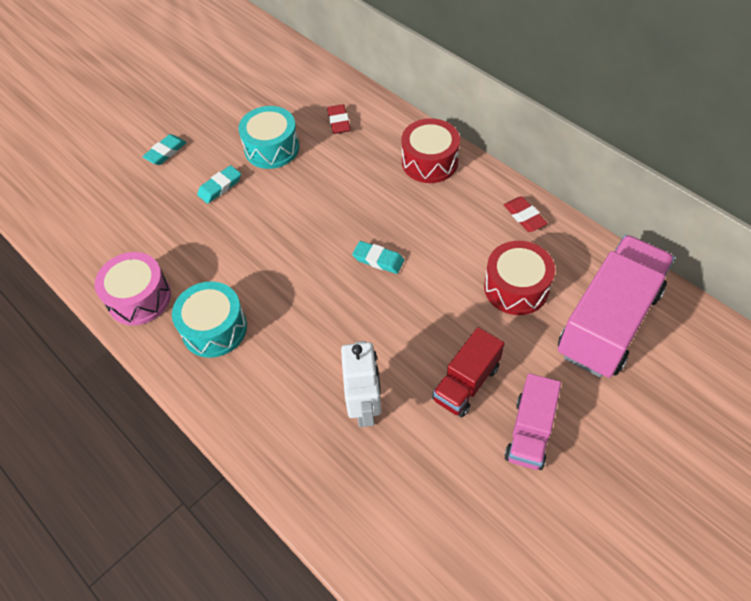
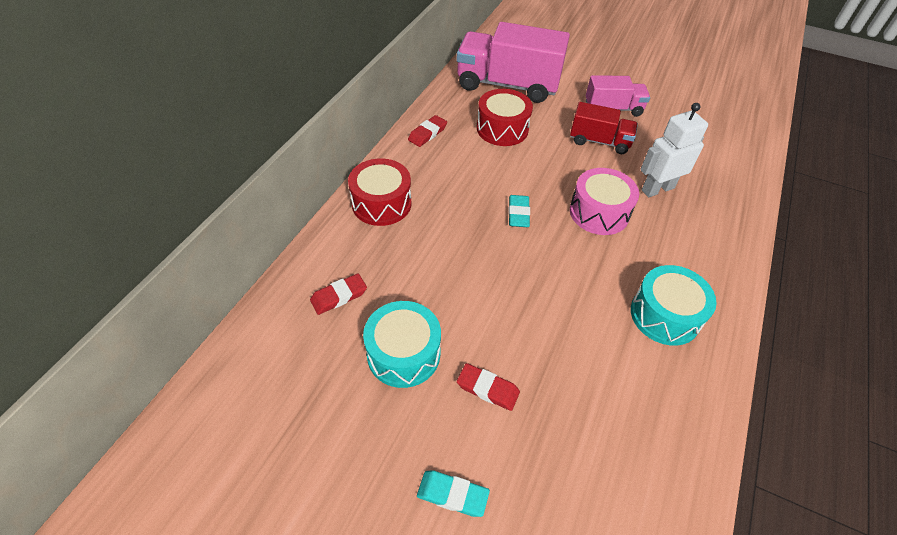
camera: 115 degrees left, 5 degrees down
pink drum [95,252,171,325] -> pink drum moved to [570,168,639,235]
turquoise eraser [197,165,241,204] -> red eraser [457,363,520,411]

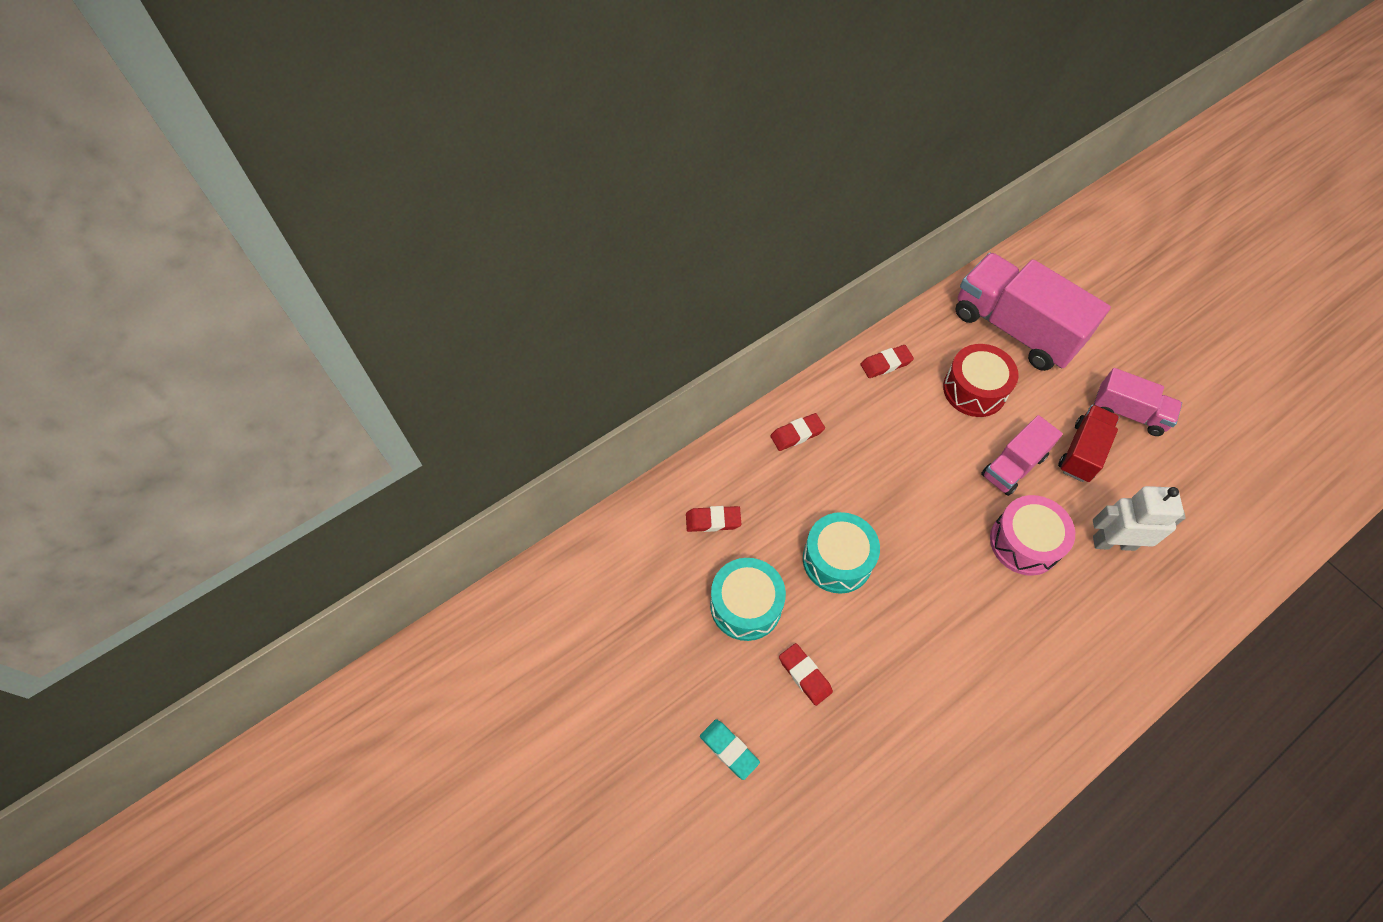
camera: 30 degrees right, 10 degrees up
red drum [348,158,411,226] -> red eraser [770,413,825,451]
turquoise eraser [509,195,530,227] -> none
red truck [570,102,638,154] -> red truck turned 105 degrees counterclockwise [1058,405,1119,482]
turquoise drum [631,265,716,346] -> turquoise drum moved to [803,512,880,594]
none -> pink truck [981,415,1063,496]

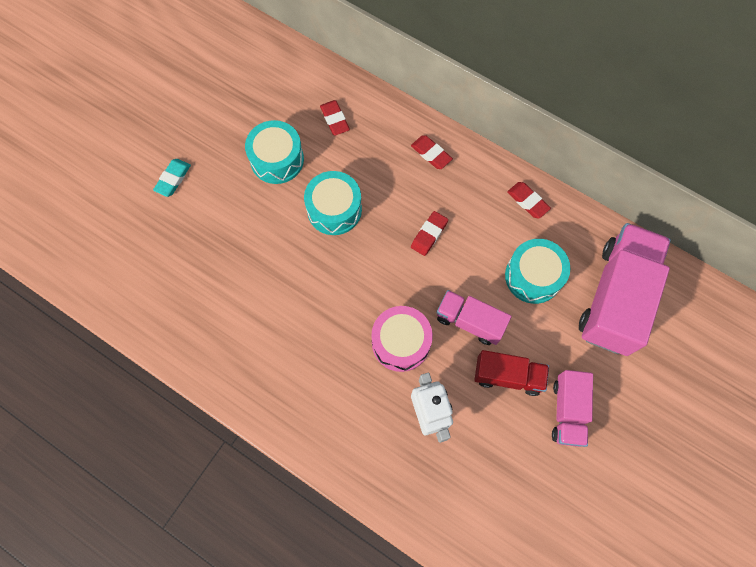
camera: 70 degrees right, 10 degrees up
red eraser [779,643,833,706] -> red eraser moved to [411,211,448,256]
red drum [943,344,1018,417] -> turquoise drum [505,239,570,304]

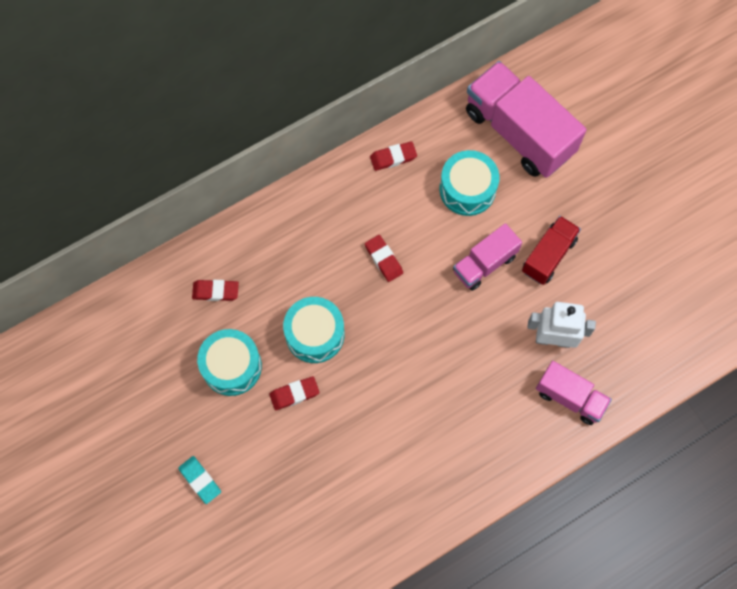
camera: 65 degrees left, 0 degrees up
pink drum [371,306,433,372] -> none
red eraser [411,135,453,169] -> red eraser moved to [269,376,320,410]
pink truck [552,370,593,447] -> pink truck moved to [536,361,612,425]

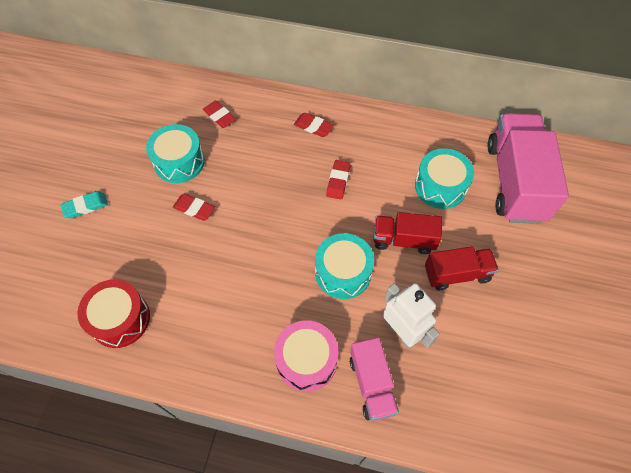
camera: 45 degrees right, 10 degrees down
turquoise eraser [178,456,221,504] -> turquoise eraser turned 60 degrees clockwise [60,191,108,218]
turquoise drum [283,297,344,363] -> turquoise drum moved to [315,233,374,299]
red eraser [370,141,417,171] -> red eraser moved to [294,113,334,137]
pink truck [453,223,522,291] -> red truck [373,212,442,254]
none -> red drum [77,279,150,348]
none -> pink drum [274,320,338,392]

